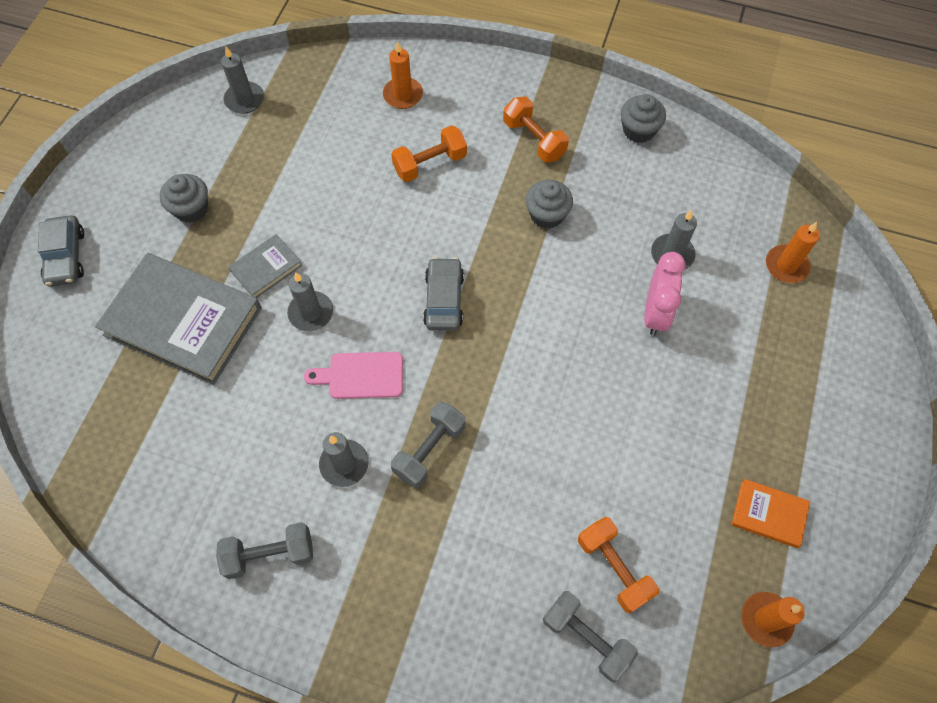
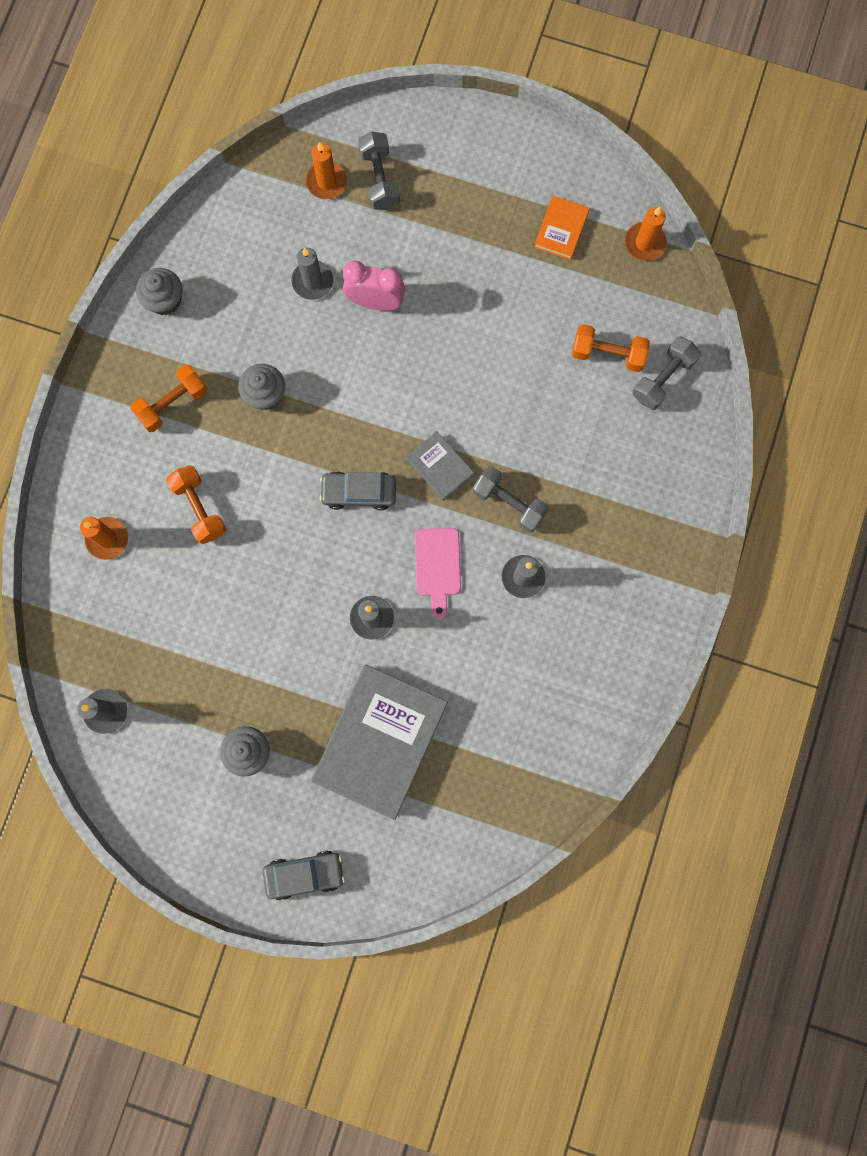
camera: 90 degrees left, 15 degrees up
grey dumbbell [216,522,313,579] -> grey dumbbell moved to [358,132,400,210]
grey book [228,234,302,298] -> grey book moved to [406,431,474,501]
orange dumbbell [578,517,659,614] -> orange dumbbell turned 45 degrees clockwise [572,324,650,372]

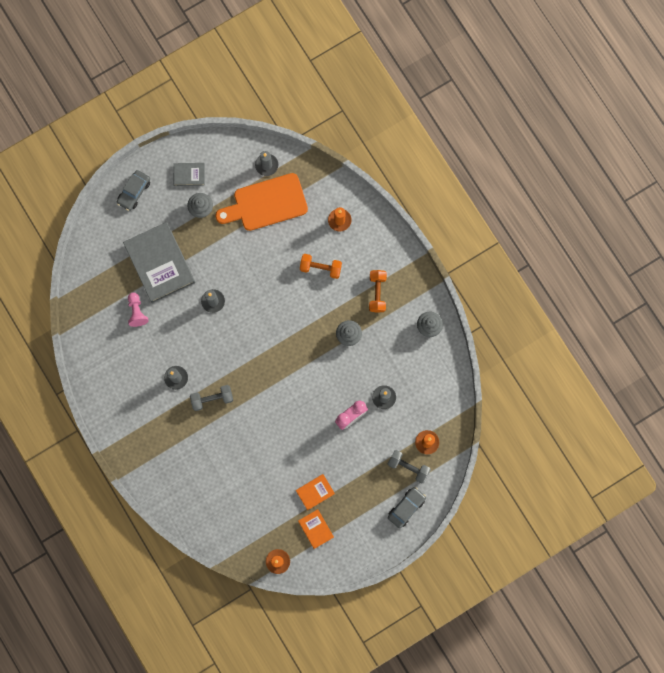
camera: 130 degrees right, 0 degrees up
grey car [320,471,396,510] -> grey car moved to [388,487,426,528]
grey book [406,431,474,501] -> grey book moved to [173,163,205,186]
pink cutting board [415,528,461,619] -> none
orange dumbbell [572,324,650,372] -> none
grey dumbbell [633,336,701,410] -> none
none -> pink pawn [128,292,149,327]
none -> orange cutting board [215,173,308,231]
none -> orange book [296,474,335,510]

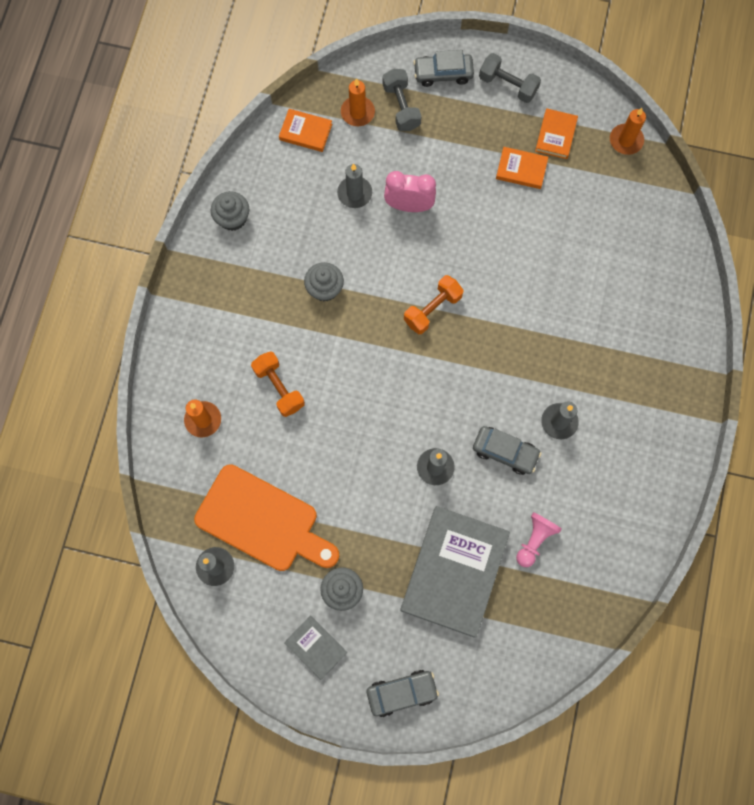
camera: 135 degrees left, 5 degrees down
grey dumbbell [190,385,233,411] -> grey dumbbell moved to [479,53,541,103]
orange dumbbell [369,270,387,313] -> orange dumbbell moved to [404,275,464,334]
none -> orange book [279,109,332,152]
none -> grey car [473,426,541,475]

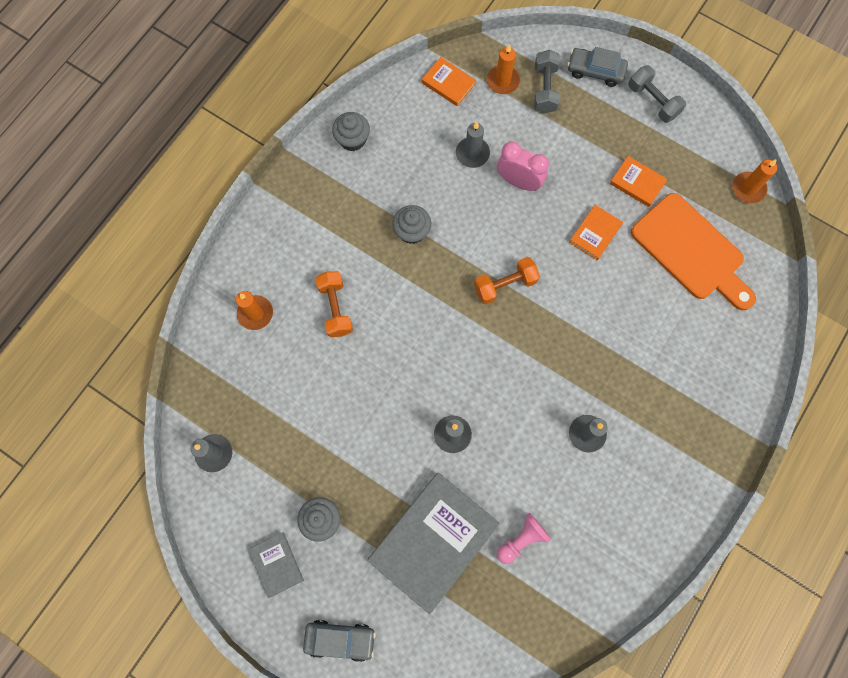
camera: 20 degrees right, 0 degrees up
orange cutting board [194,464,339,571] -> orange cutting board moved to [631,193,756,311]
grey car [473,426,541,475] -> none
orange book [535,108,578,159] -> orange book moved to [569,205,623,260]

